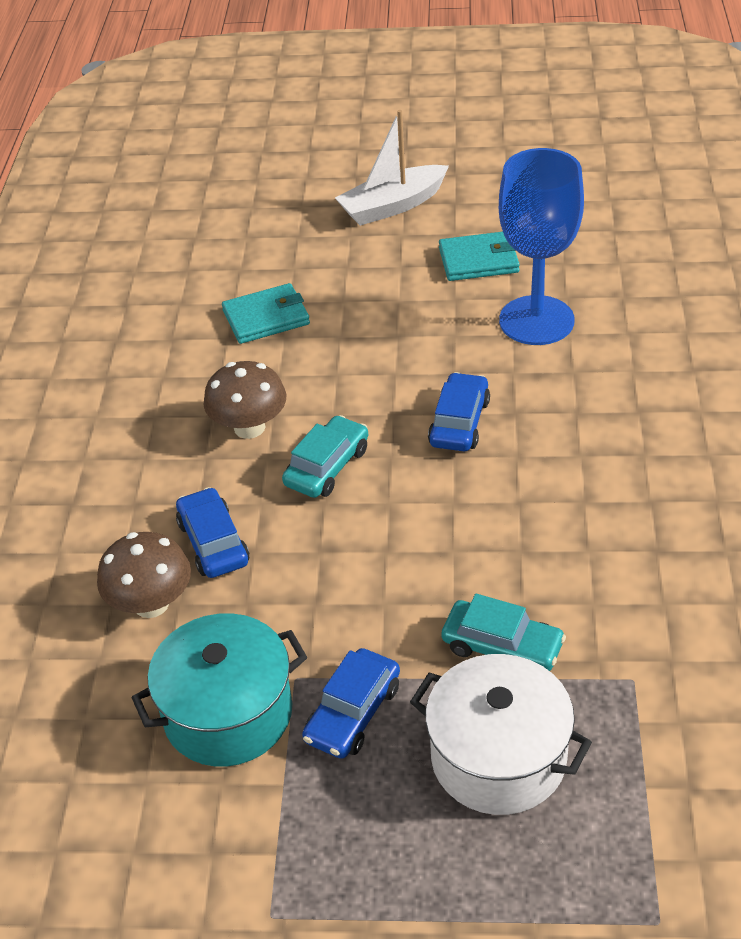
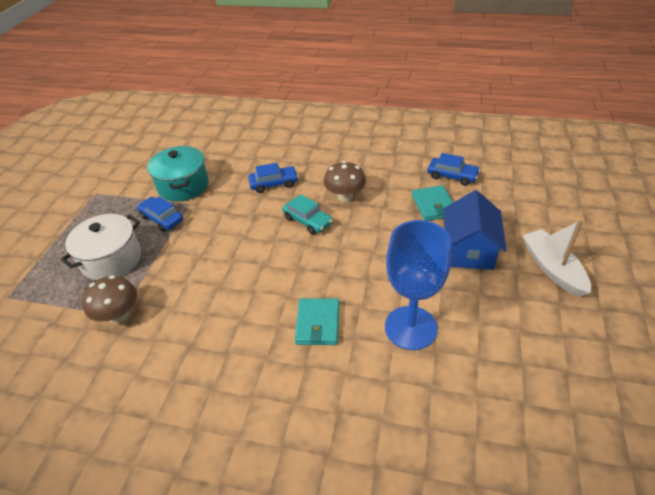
camera: 100 degrees right, 0 degrees up
brown mushroom [97,532,191,618] -> brown mushroom moved to [82,275,137,323]
blue car [428,372,490,451] -> blue car moved to [427,153,480,186]
turquoise wallet [439,232,520,281] -> turquoise wallet moved to [295,298,339,345]
turquoise car [441,594,566,671] -> none
none -> blue house [444,190,507,270]

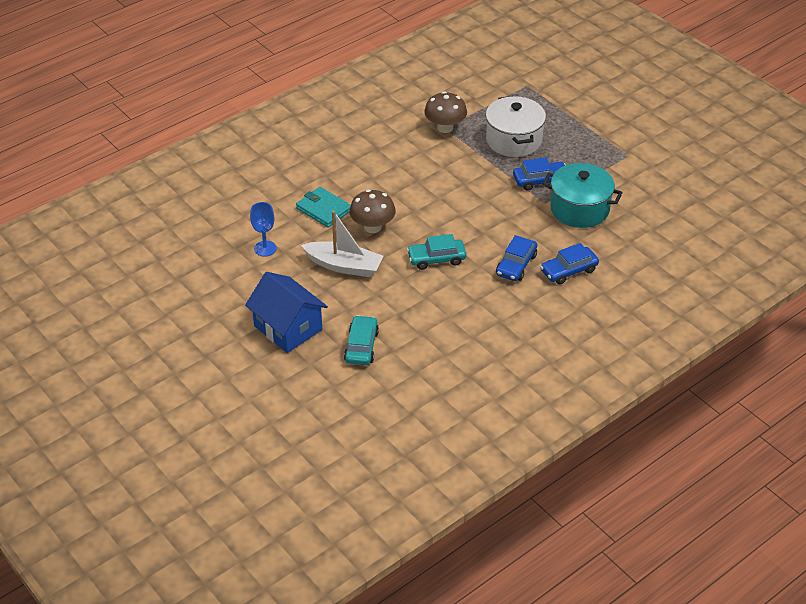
camera: 125 degrees right, 0 degrees up
brown mushroom [324,161,366,202] -> brown mushroom moved to [349,189,396,233]
blue goblet [385,220,451,350] -> blue goblet [250,202,277,257], size x0.49
turquoise wallet [412,185,453,221] -> turquoise car [344,315,379,365]
blue car [427,153,480,186] -> blue car moved to [540,243,599,284]
white boat [522,219,591,297] -> white boat moved to [301,211,383,277]

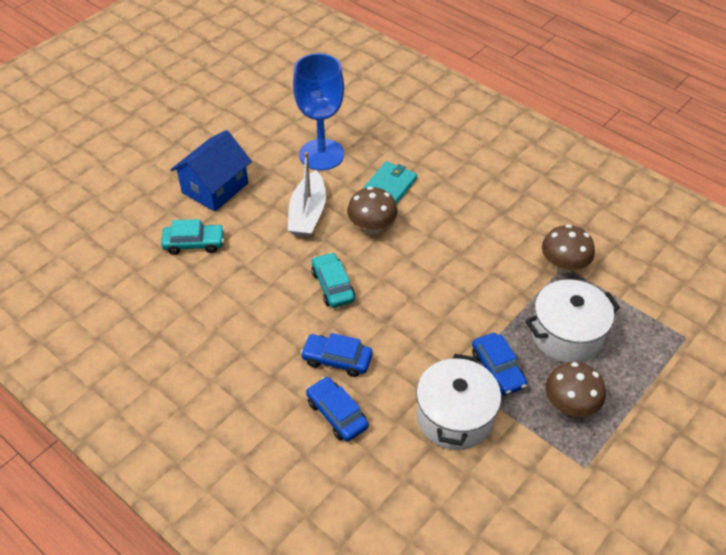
camera: 80 degrees right, 5 degrees up
blue goblet [250,202,277,257] -> blue goblet [293,53,344,170], size x2.03
turquoise pot [542,163,623,228] -> white pot [416,354,501,450]
none -> brown mushroom [545,362,606,417]

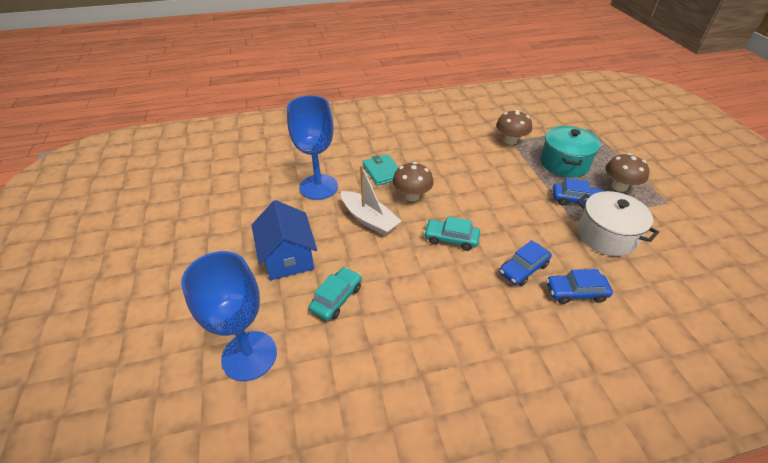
camera: 55 degrees left, 5 degrees down
white pot [525,279,620,363] -> turquoise pot [540,126,600,178]
none -> blue goblet [181,251,277,381]

